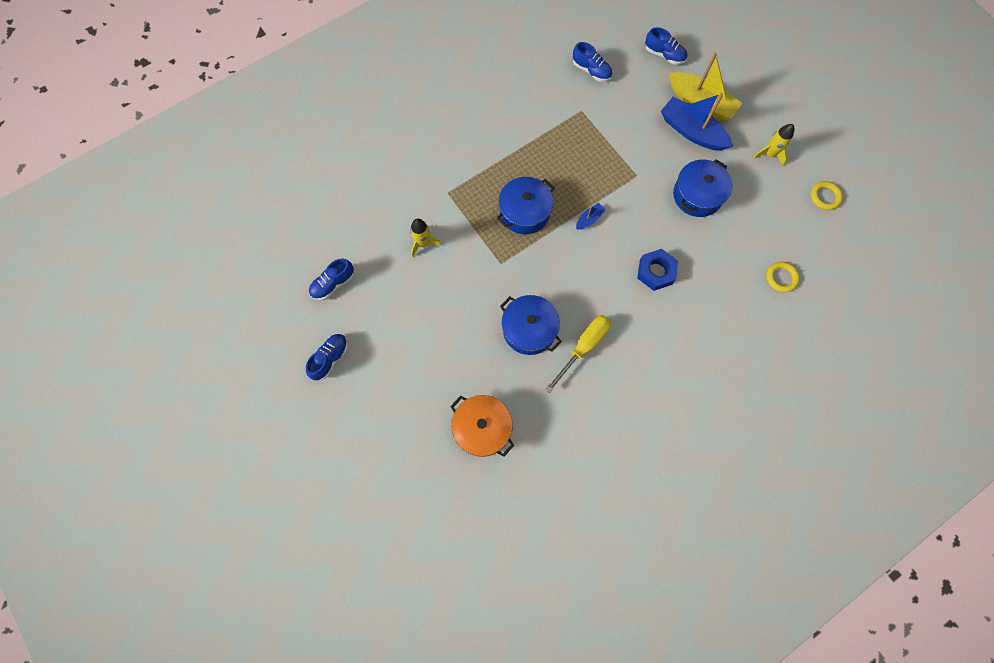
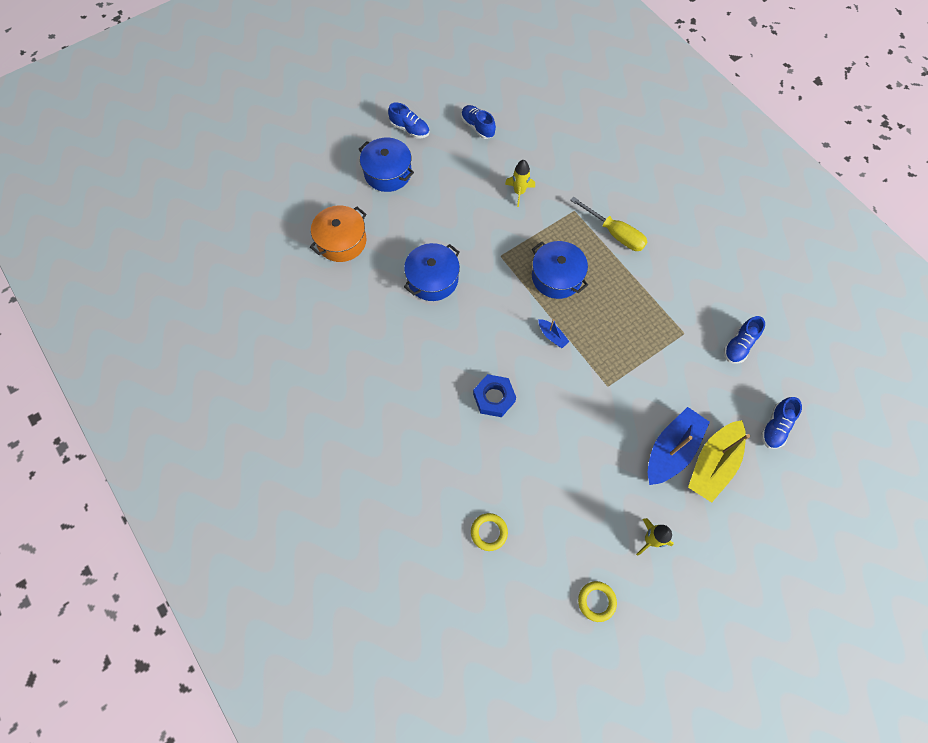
camera: 90 degrees right, 5 degrees down
yellow screwdriver [545,315,611,393] -> yellow screwdriver moved to [570,197,647,251]
blue pot [673,159,733,217] -> blue pot moved to [358,137,414,192]

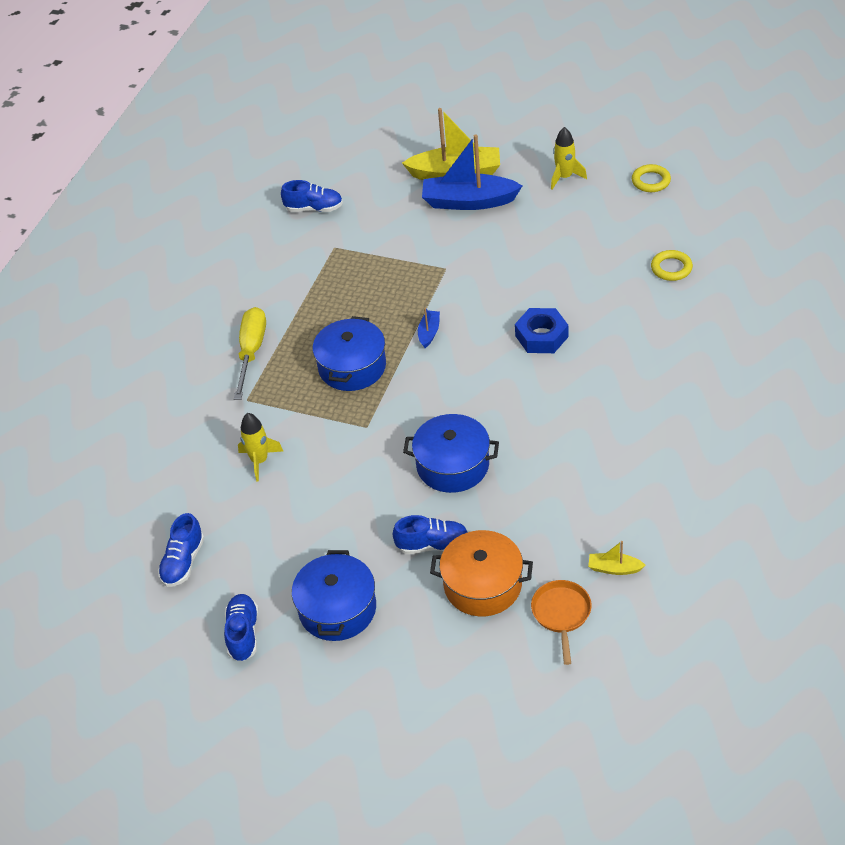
camera: 120 degrees left, 20 degrees down
blue shoe [761,397,802,449] -> blue shoe moved to [392,515,468,554]
none -> orange pan [531,580,592,665]
none -> yellow boat [588,541,646,575]

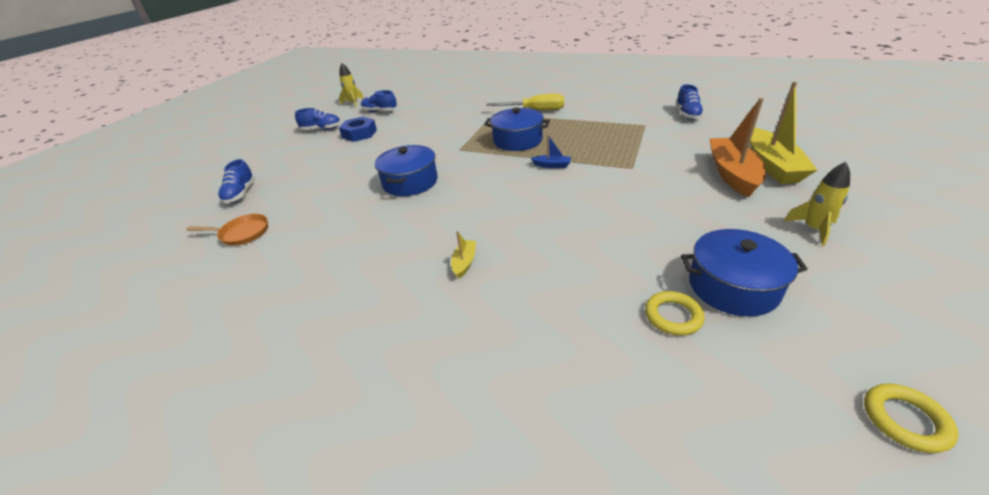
camera: 90 degrees right, 10 degrees down
yellow rocket [238,413,283,481] -> yellow rocket moved to [339,63,364,108]
blue pot [292,550,376,641] -> blue pot moved to [681,229,808,317]
blue shoe [392,515,468,554] -> blue shoe moved to [218,159,255,204]
blue boat [422,134,522,210] -> orange boat [709,98,766,198]
orange pot [430,530,533,616] -> none
blue nut [515,308,568,353] -> blue nut moved to [339,117,377,142]
yellow boat [588,541,646,575] -> yellow boat moved to [451,231,476,279]
yellow ring [632,164,671,192] -> yellow ring moved to [864,383,959,453]

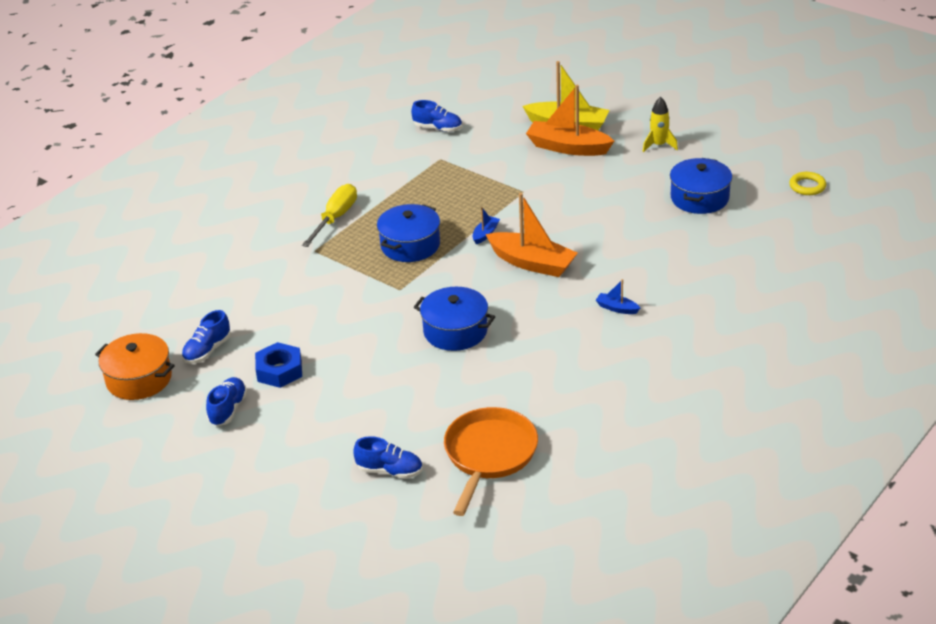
camera: 75 degrees left, 0 degrees up
orange pan [186,214,268,246] -> orange pan [444,407,538,516], size x1.77
yellow rocket [339,63,364,108] -> orange pot [95,333,175,400]
yellow boat [451,231,476,279] -> blue boat [596,279,640,314]
yellow ring [645,291,705,336] -> none
none -> orange boat [485,193,578,277]

